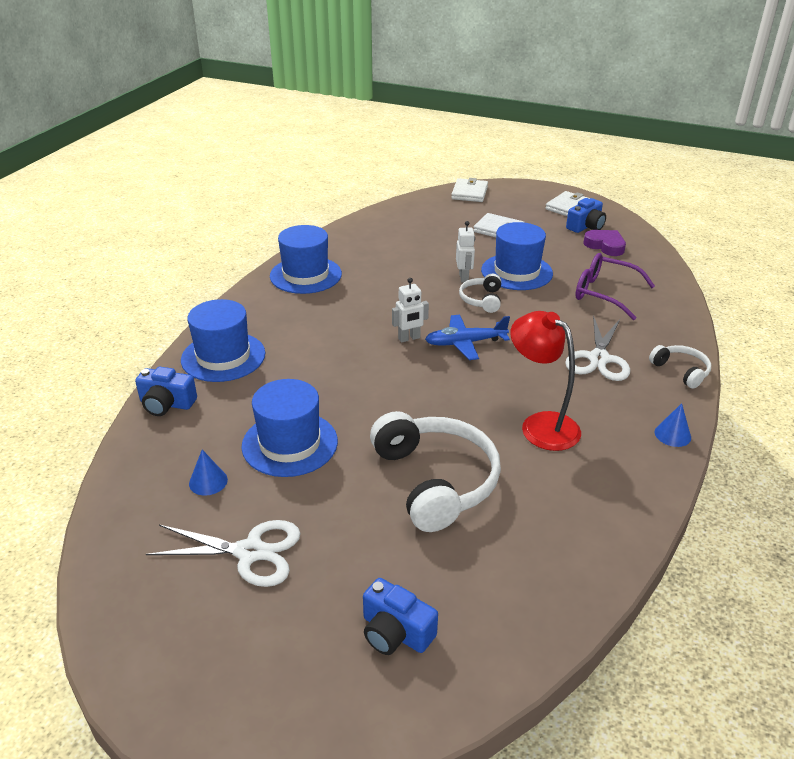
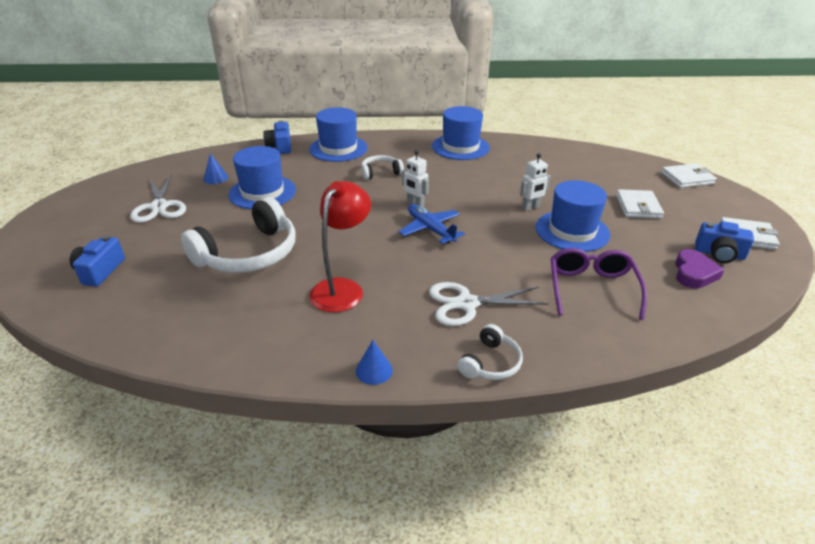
camera: 65 degrees right, 0 degrees up
white headphones [459,274,501,313] -> white headphones moved to [361,155,404,180]

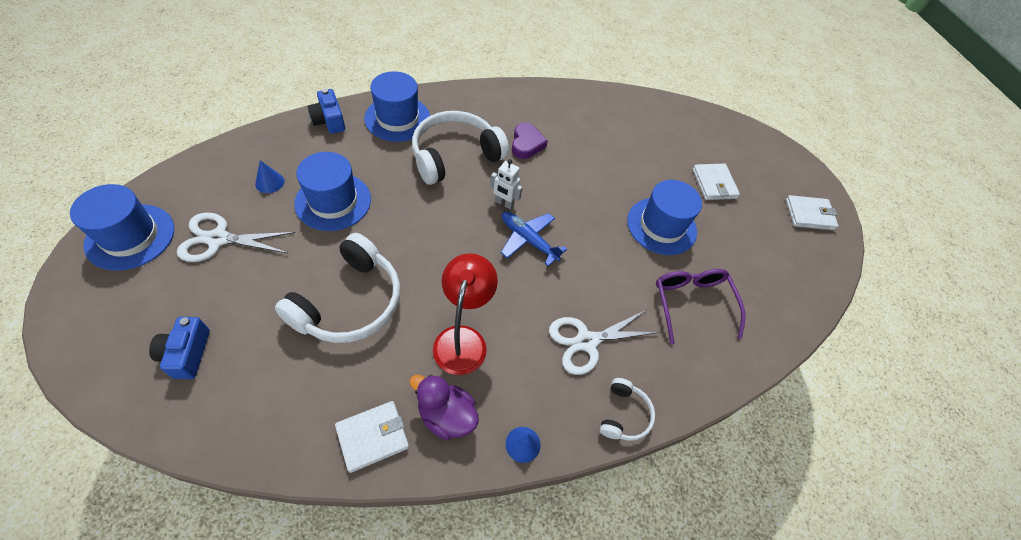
camera: 20 degrees left, 20 degrees up
white scissors [130,174,186,223] -> white scissors turned 120 degrees clockwise [177,212,295,262]
white headphones [361,155,404,180] -> white headphones [412,111,509,185], size x2.01
blue hat [432,106,490,160] -> blue hat moved to [70,184,174,271]
white robot [520,153,551,211] -> none
white wallet [661,163,717,188] -> white wallet moved to [335,401,409,473]
purple heart [675,249,724,289] -> purple heart moved to [512,123,548,159]
blue camera [695,221,754,263] -> none
none -> purple duck [410,375,479,440]

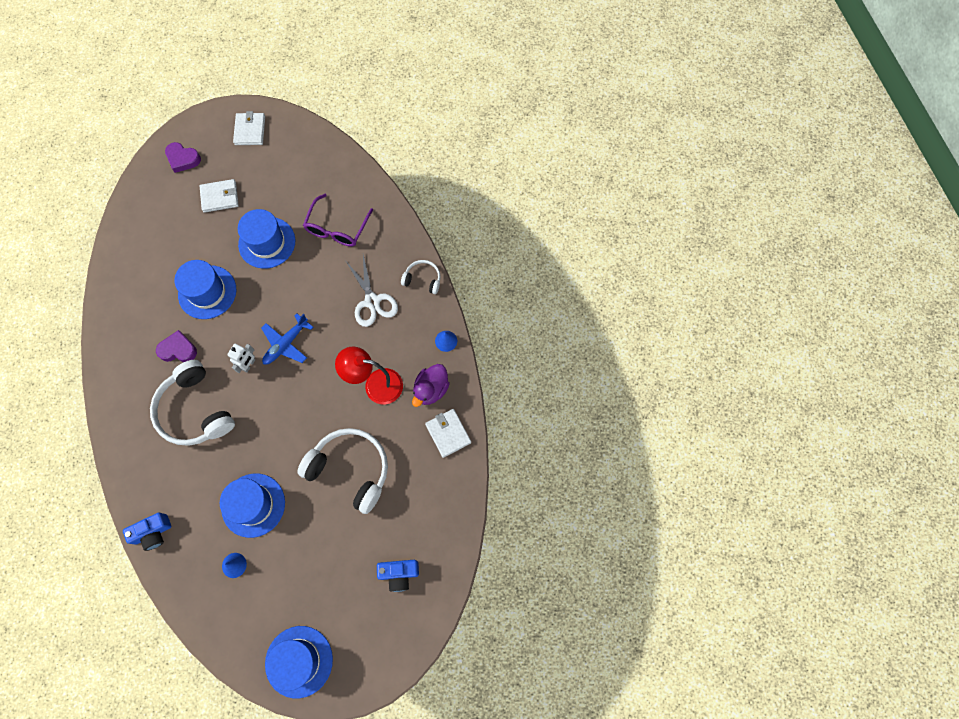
camera: 85 degrees left, 15 degrees up
white scissors [177,212,295,262] -> none
blue hat [364,71,430,142] -> blue hat moved to [174,260,236,319]
purple glasses [656,269,746,345] -> purple glasses turned 60 degrees counterclockwise [303,194,373,247]
none -> purple heart [165,142,201,173]

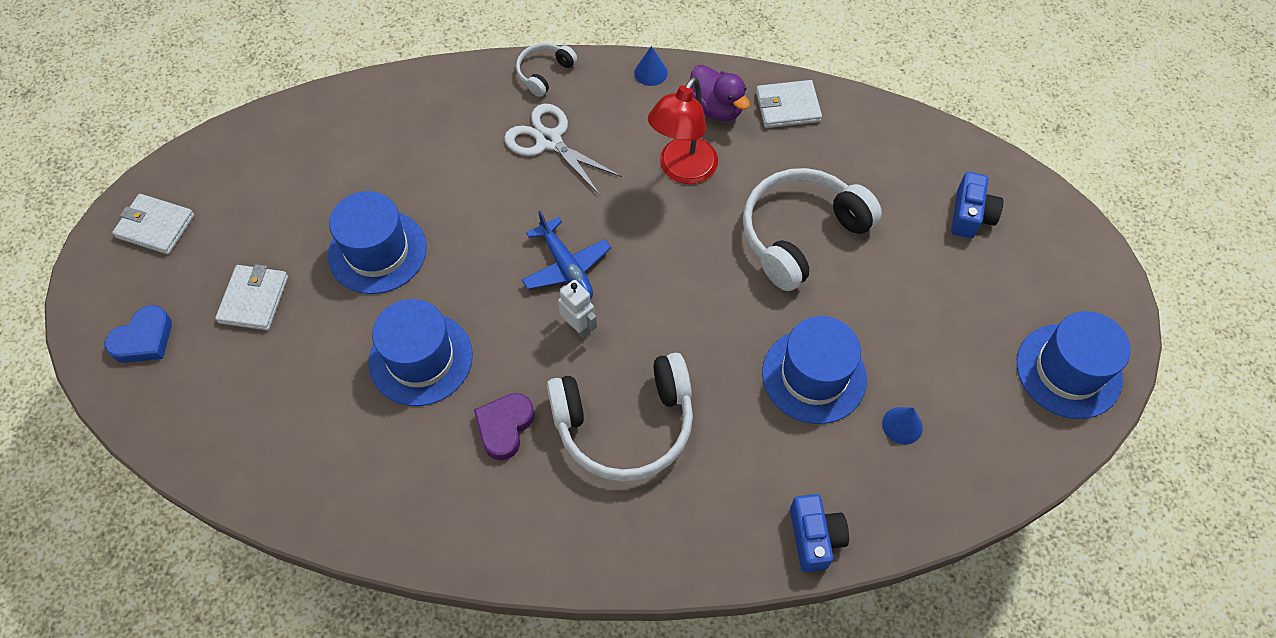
camera: 70 degrees left, 10 degrees down
purple heart [165,142,201,173] -> blue heart [104,305,172,363]
purple glasses [303,194,373,247] -> none
white scissors [345,255,398,327] -> white scissors turned 135 degrees counterclockwise [504,104,622,195]

